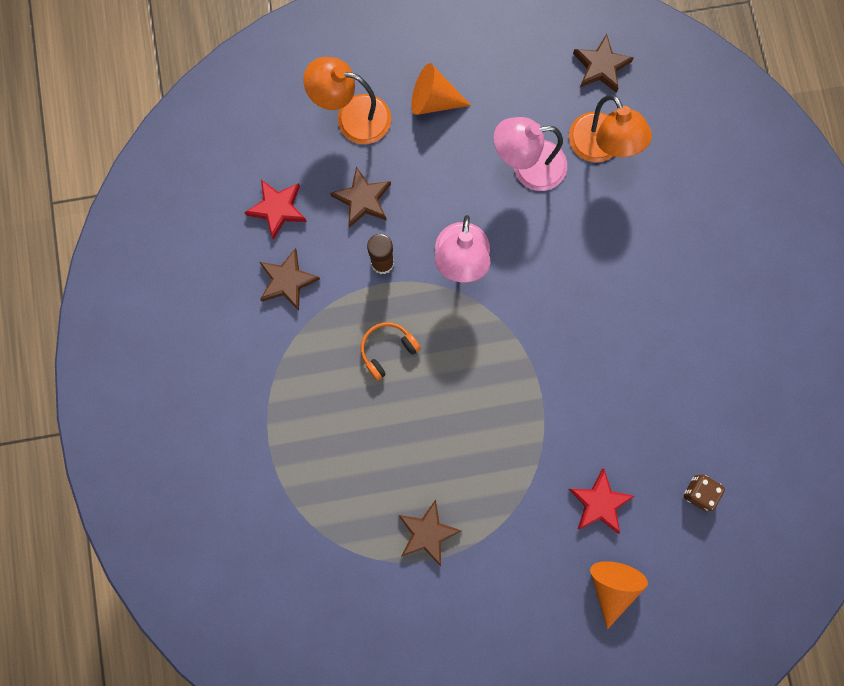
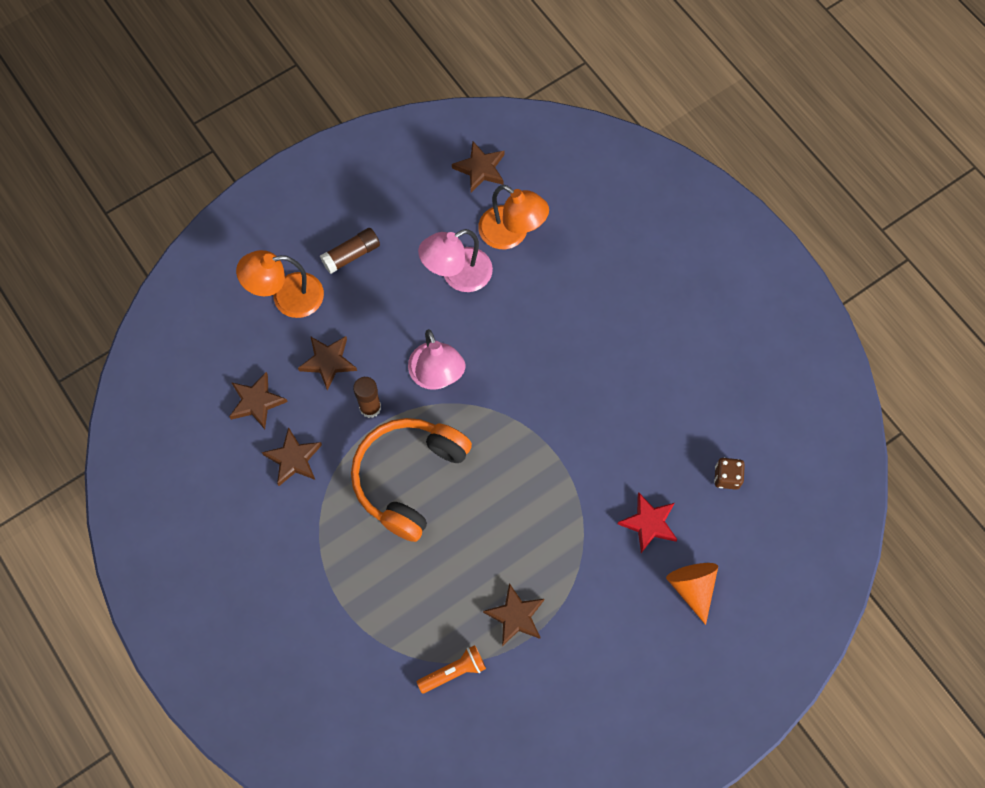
camera: 25 degrees left, 10 degrees down
red star [244,179,307,240] -> brown star [229,372,288,429]
orange headphones [361,322,421,381] -> orange headphones [351,418,472,542], size x2.21
orange cone [411,63,471,115] -> brown glue stick [320,228,380,274]
none -> orange flashlight [417,645,486,694]

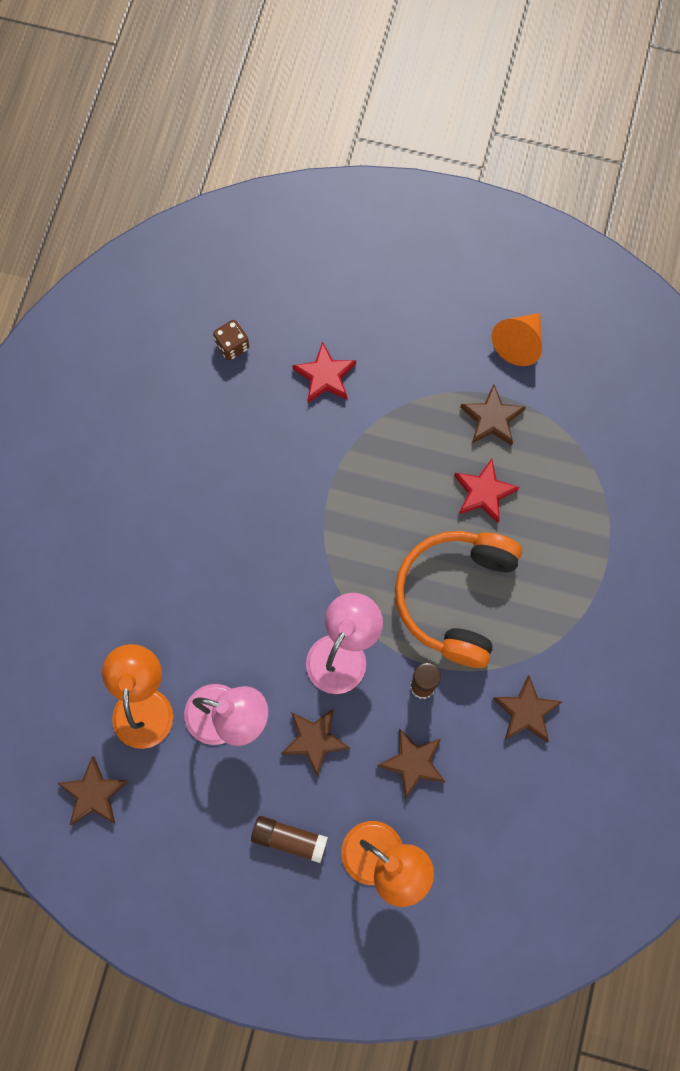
camera: 130 degrees left, 5 degrees up
brown star [229,372,288,429] -> brown star moved to [281,708,350,777]
orange headphones [351,418,472,542] -> orange headphones turned 120 degrees clockwise [395,531,522,668]
orange flashlight [417,645,486,694] -> none
orange cone [666,563,718,625] -> orange cone moved to [492,313,542,366]
none -> red star [454,459,519,523]

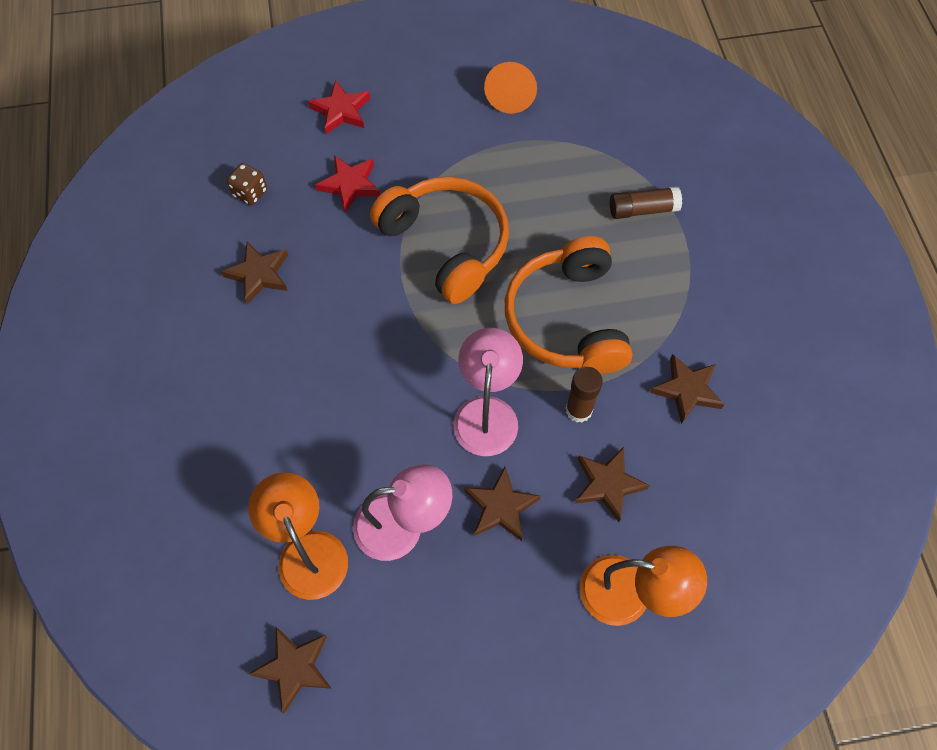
camera: 25 degrees left, 10 degrees down
brown glue stick [251,816,328,863] -> brown glue stick moved to [610,186,682,219]
red star [454,459,519,523] -> red star moved to [308,80,370,134]
brown star [460,384,526,446] -> brown star moved to [221,242,288,304]
none -> orange headphones [370,177,509,304]

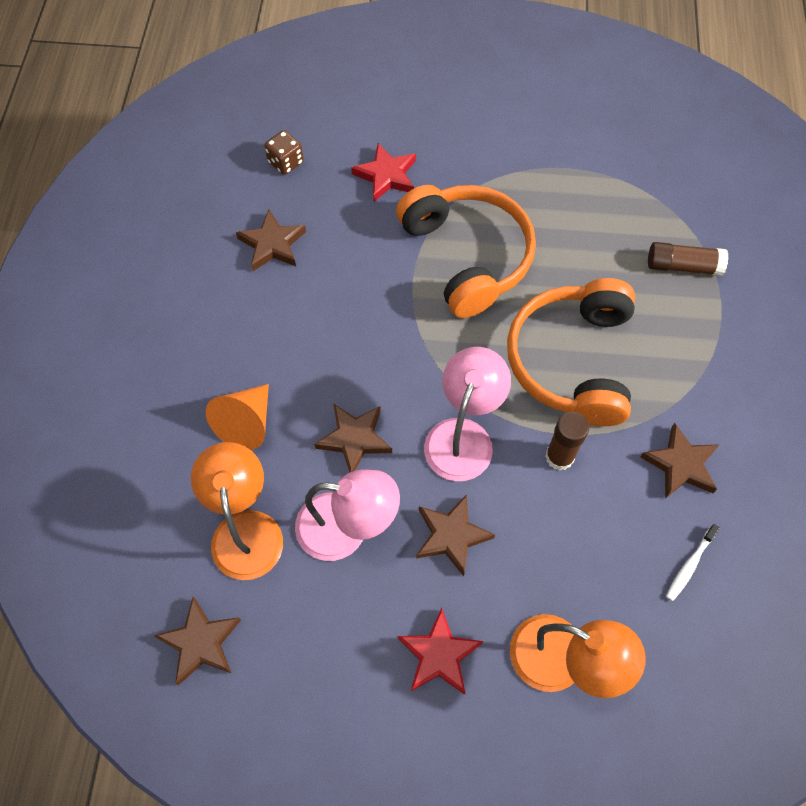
camera: 15 degrees right, 0 degrees up
red star [308,80,370,134] -> red star moved to [397,608,483,695]
orange cone [484,62,537,114] -> orange cone moved to [206,384,269,450]
brown star [575,447,650,522] -> brown star moved to [314,403,392,472]
none -> white toothbrush [666,524,720,601]

